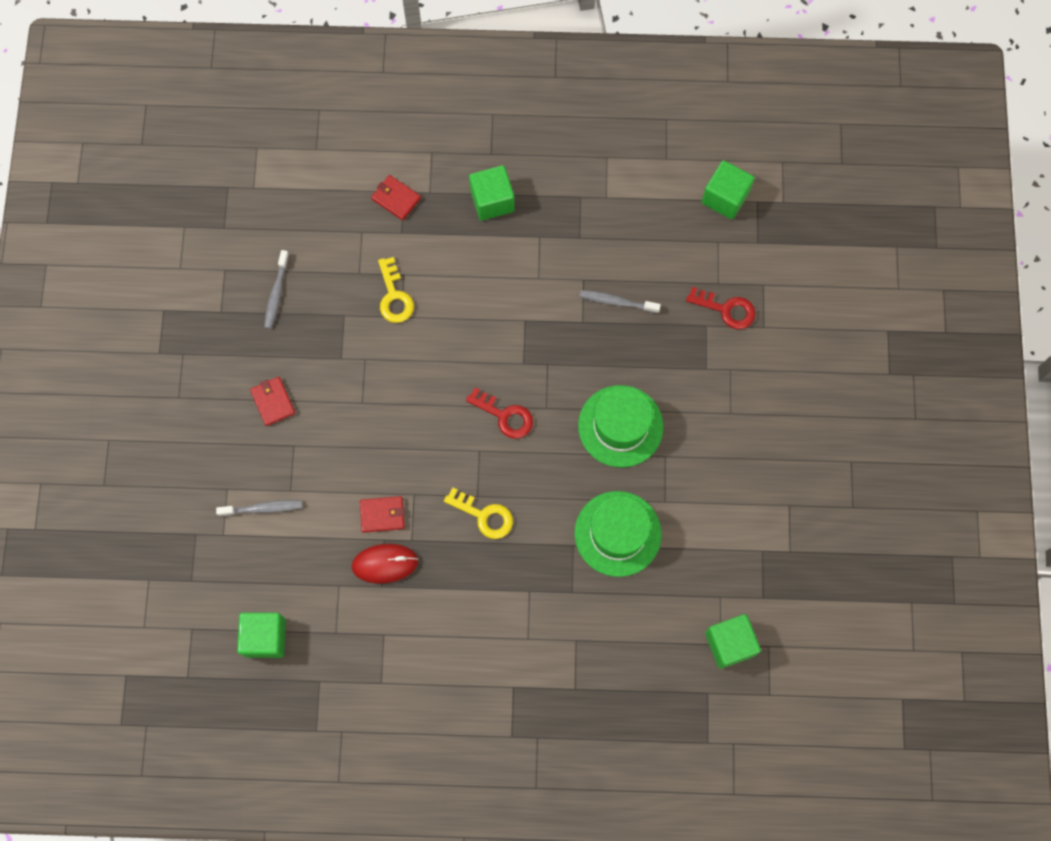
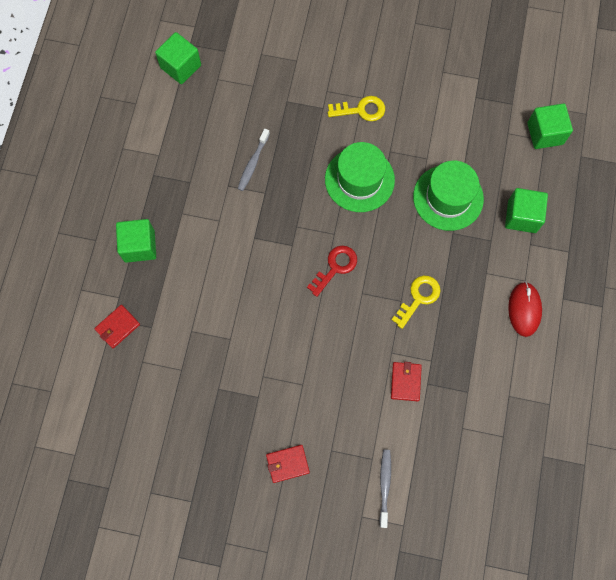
camera: 80 degrees left, 0 degrees up
green cube [237,613,286,658] -> green cube moved to [505,188,548,233]
grey toothbrush [264,250,289,329] -> none
red mouse [352,544,418,584] -> red mouse moved to [508,282,542,337]
yellow key [378,257,414,323] -> yellow key moved to [328,96,385,121]
red key [686,287,756,329] -> none

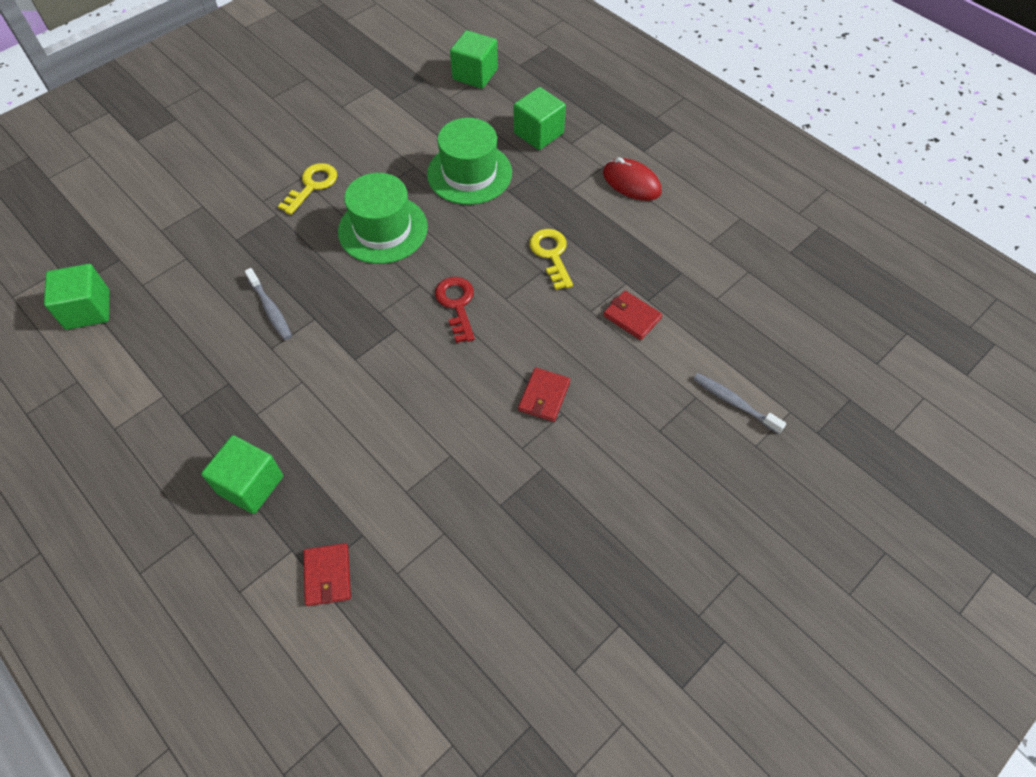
camera: 55 degrees left, 15 degrees down
red wallet [266,445,310,483] -> red wallet moved to [518,367,570,422]

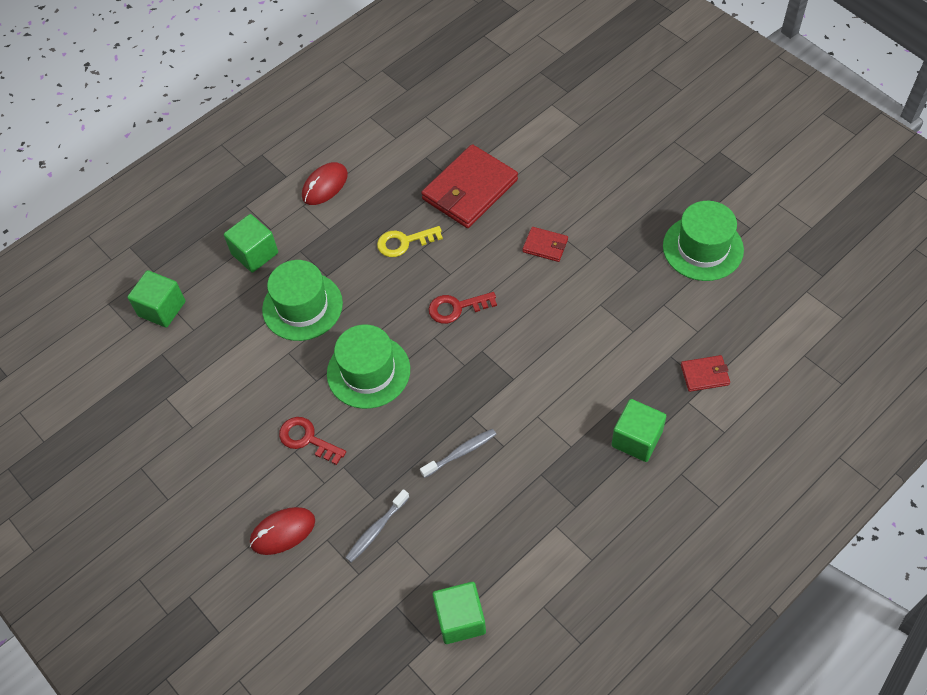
camera: 85 degrees left, 0 degrees up
yellow key [278,163,337,215] -> red key [279,417,346,465]
red wallet [603,291,662,340] -> red wallet [421,144,518,228], size x2.13
grey toothbrush [693,373,786,434] -> grey toothbrush moved to [345,489,409,563]
none -> red mouse [250,507,315,555]
none -> green hat [663,201,744,281]

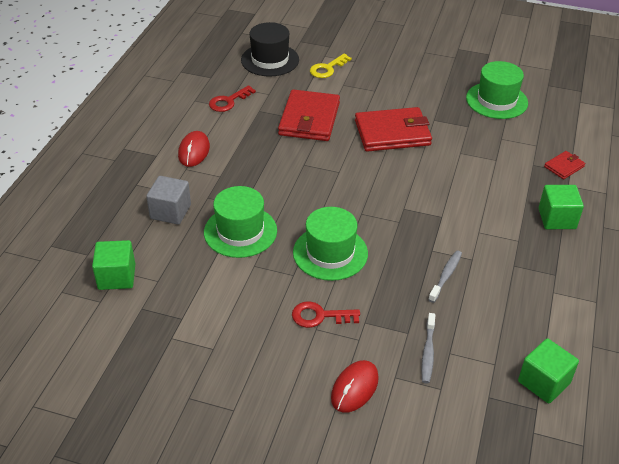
camera: 35 degrees left, 15 degrees down
green cube [224,214,278,273] -> grey cube [146,176,191,225]
yellow key [377,226,443,257] -> yellow key moved to [310,54,352,78]
red key [429,292,497,324] -> red key moved to [209,85,256,112]
red wallet [522,227,568,262] -> red wallet [355,107,432,152], size x2.13
none -> black hat [241,22,299,77]

